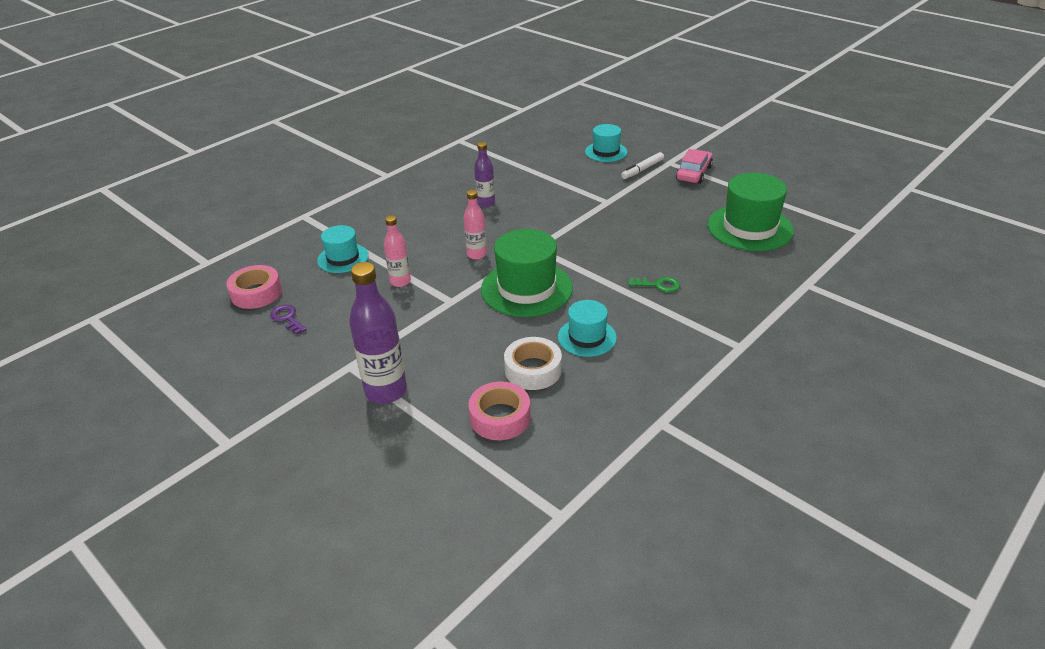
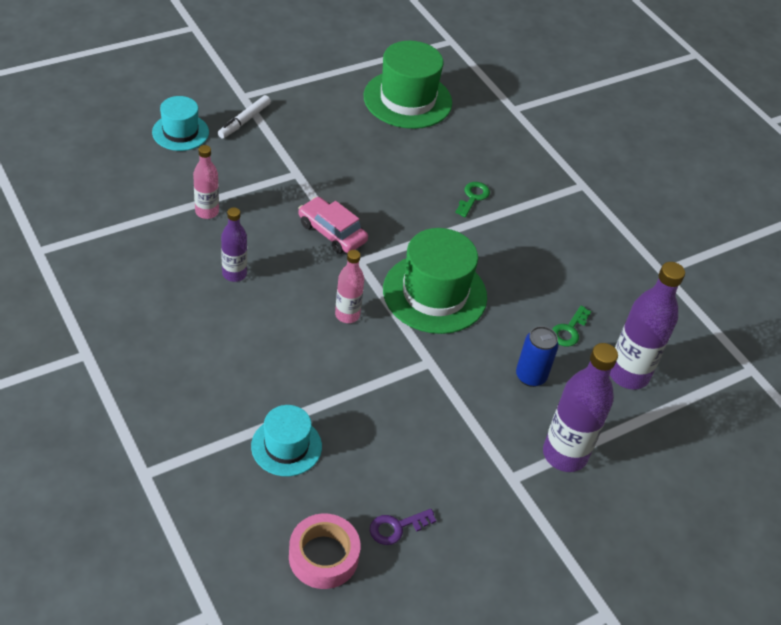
camera: 80 degrees left, 10 degrees up
pink bottle [384,215,411,287] -> pink bottle moved to [193,145,219,219]
pink tape [469,382,531,440] -> purple bottle [610,262,685,389]
white tape [504,337,562,390] -> green key [552,306,591,347]
turquoise hat [558,300,617,357] -> none
white marker [621,152,664,179] -> white marker turned 60 degrees clockwise [218,95,271,138]
pink car [676,149,713,184] -> pink car moved to [298,197,368,254]
none -> blue can [516,326,559,387]

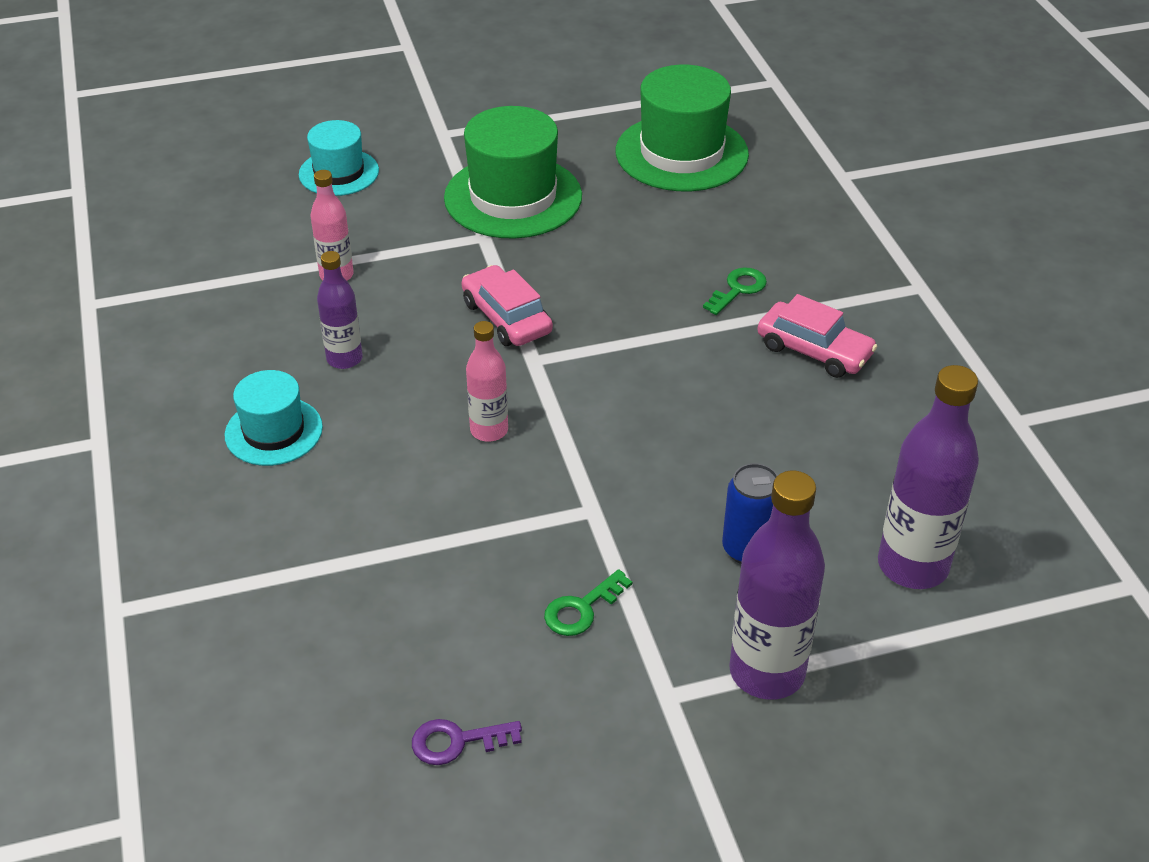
camera: 20 degrees right, 5 degrees down
white marker [218,95,271,138] -> none
turquoise hat [251,405,322,476] -> turquoise hat moved to [225,370,323,466]
pink tape [289,513,361,589] -> none
green hat [383,228,487,334] -> green hat moved to [444,106,582,238]
green key [552,306,591,347] -> green key moved to [544,569,632,636]
none -> pink car [757,294,878,378]

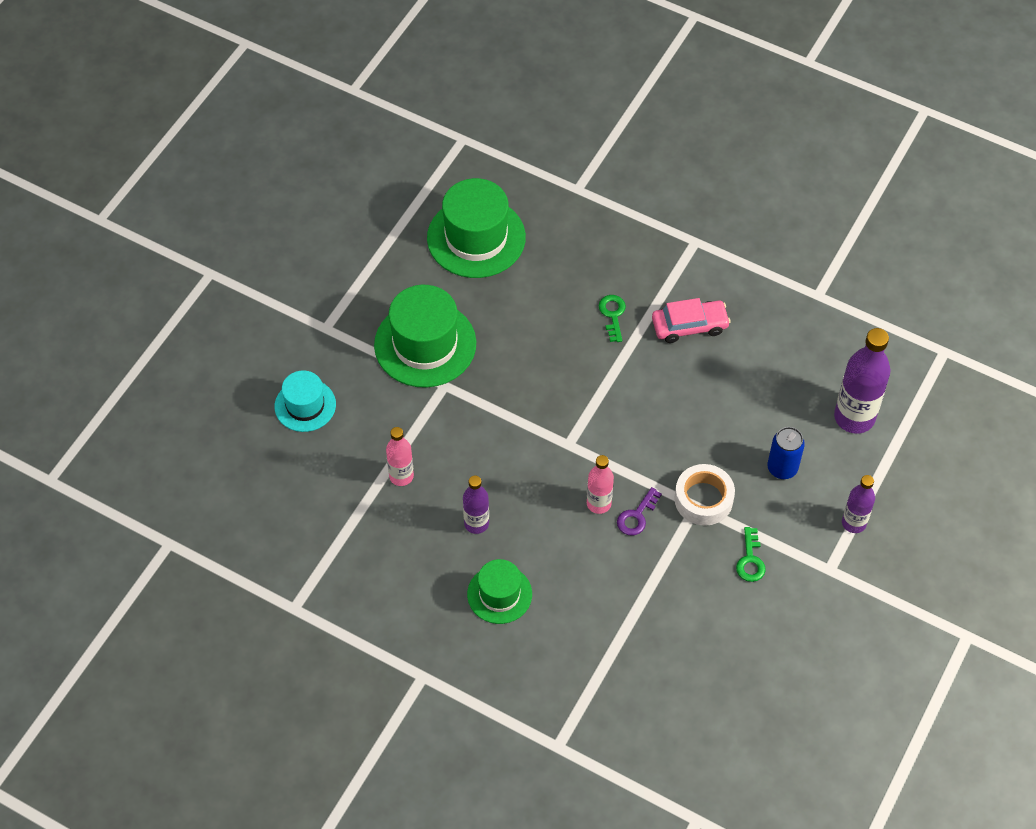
camera: 45 degrees left, 15 degrees up
turquoise hat [225,370,323,466] -> green hat [467,559,532,624]
purple key [412,719,522,765] -> purple key moved to [617,487,662,535]
pink car [461,265,553,346] -> none
purple bottle [729,471,825,700] -> purple bottle [842,475,875,533], size x0.58
none -> white tape [674,464,735,526]

